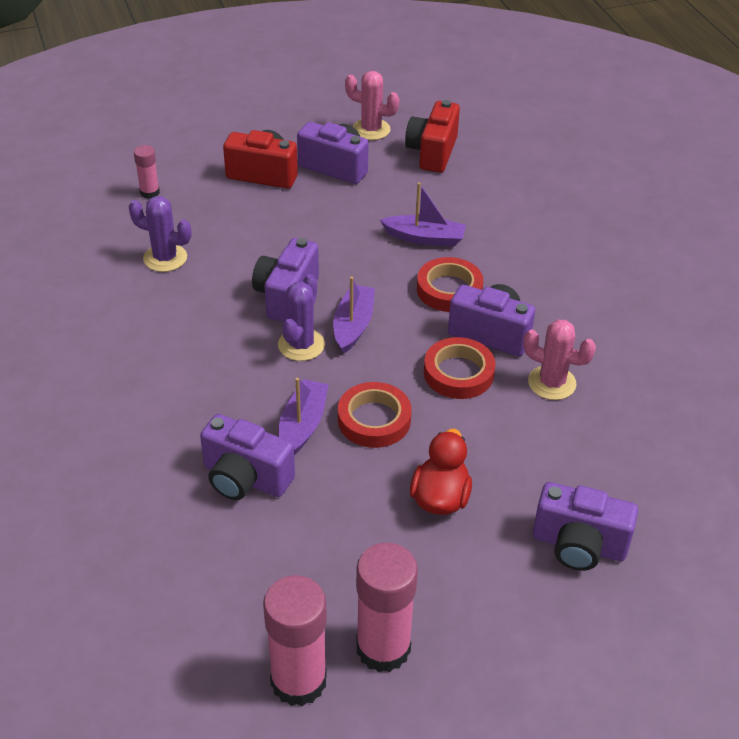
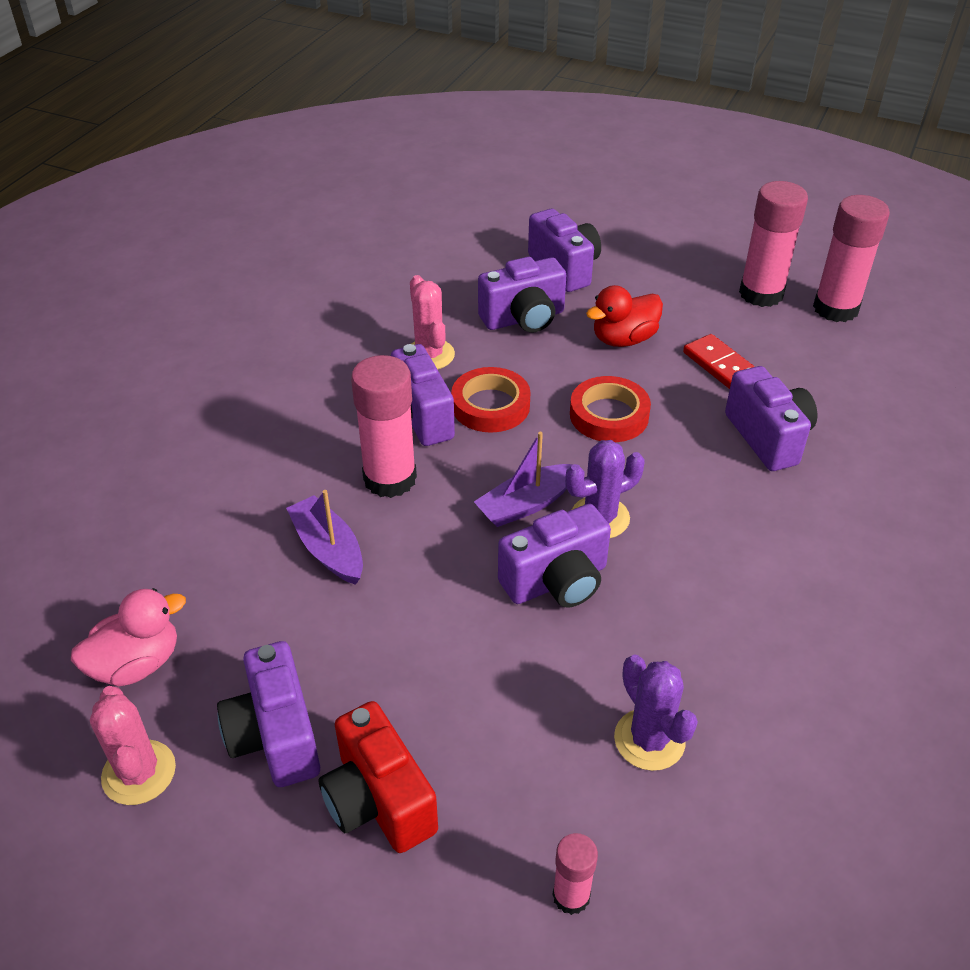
camera: 135 degrees left, 0 degrees up
purple boat [279,378,329,455] -> none
red camera [405,100,460,173] -> pink duck [71,588,186,686]
red tape [417,257,483,312] -> pink glue stick [351,355,417,498]
none -> purple camera [478,257,566,333]
none -> red domino [683,334,755,389]

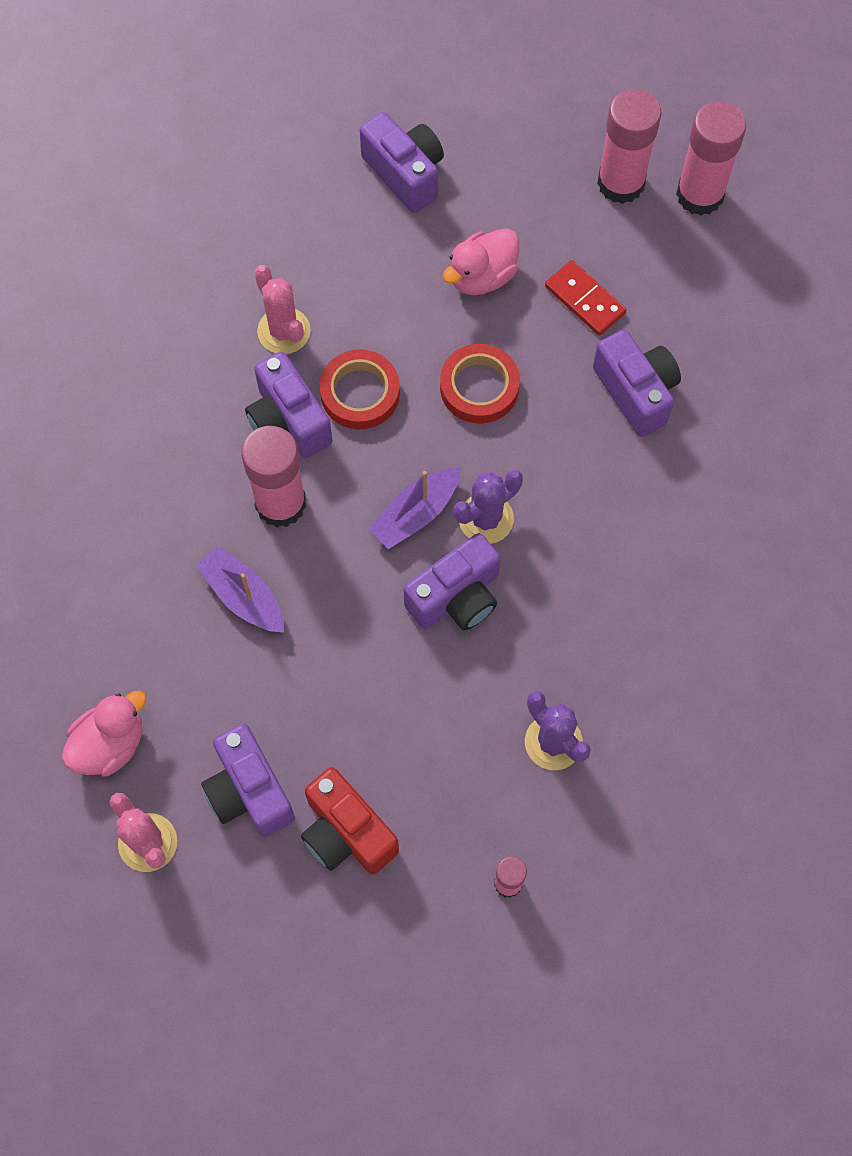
camera: 10 degrees left, 25 degrees up
purple camera [478,257,566,333] -> none
red duck [586,285,663,347] -> pink duck [443,228,519,295]

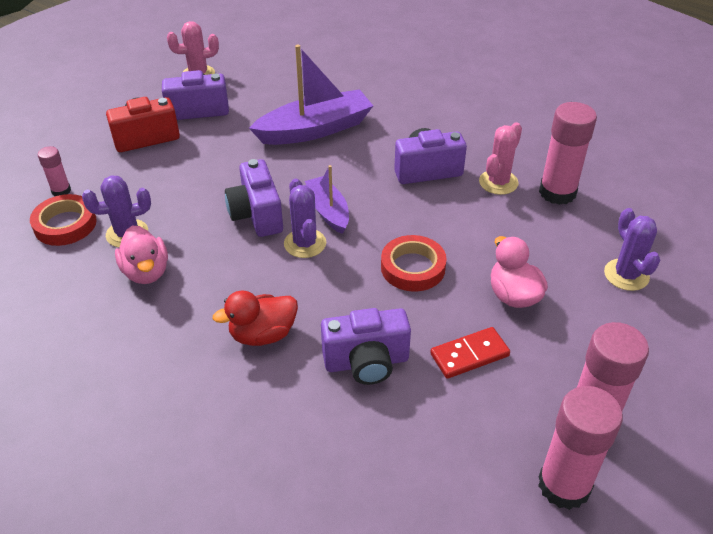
camera: 110 degrees right, 25 degrees down
pink duck [62,691,147,776] -> pink duck moved to [115,226,168,284]
purple boat [196,546,284,632] -> purple boat [249,44,373,145], size x1.71
pink glue stick [241,426,306,527] -> pink glue stick moved to [539,102,597,205]
pink cactus [254,265,311,354] -> pink cactus turned 45 degrees counterclockwise [479,122,522,195]
red tape [320,349,400,429] -> red tape moved to [30,194,97,246]
purple camera [359,112,444,213] -> purple cactus [604,208,660,291]
none -> red duck [213,290,298,346]

